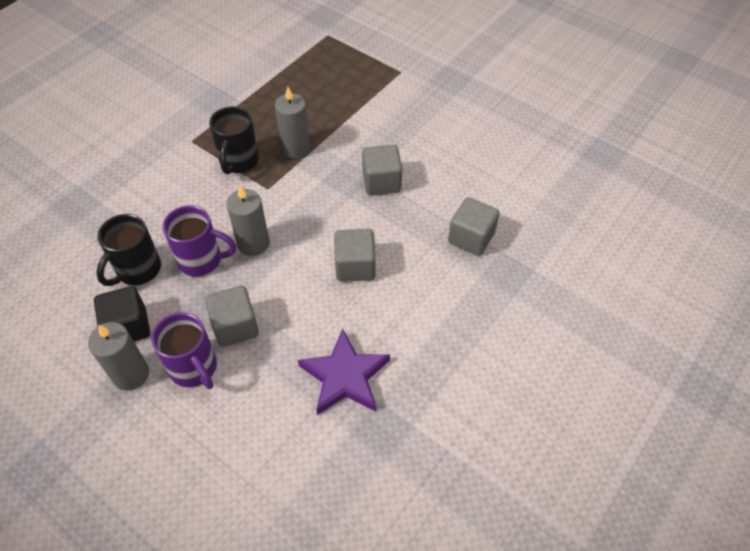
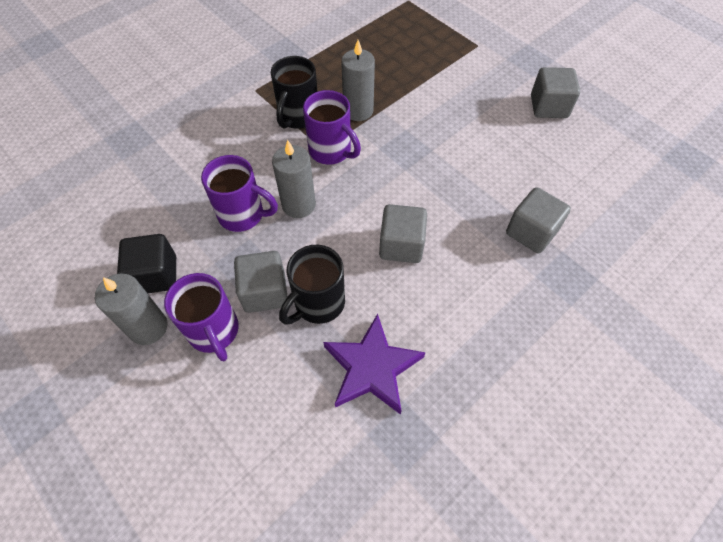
camera: 10 degrees right, 5 degrees up
black mug [96,214,161,286] -> black mug moved to [279,245,345,325]
grey cube [362,145,402,195] -> grey cube moved to [531,67,580,118]
none -> purple mug [303,90,361,165]

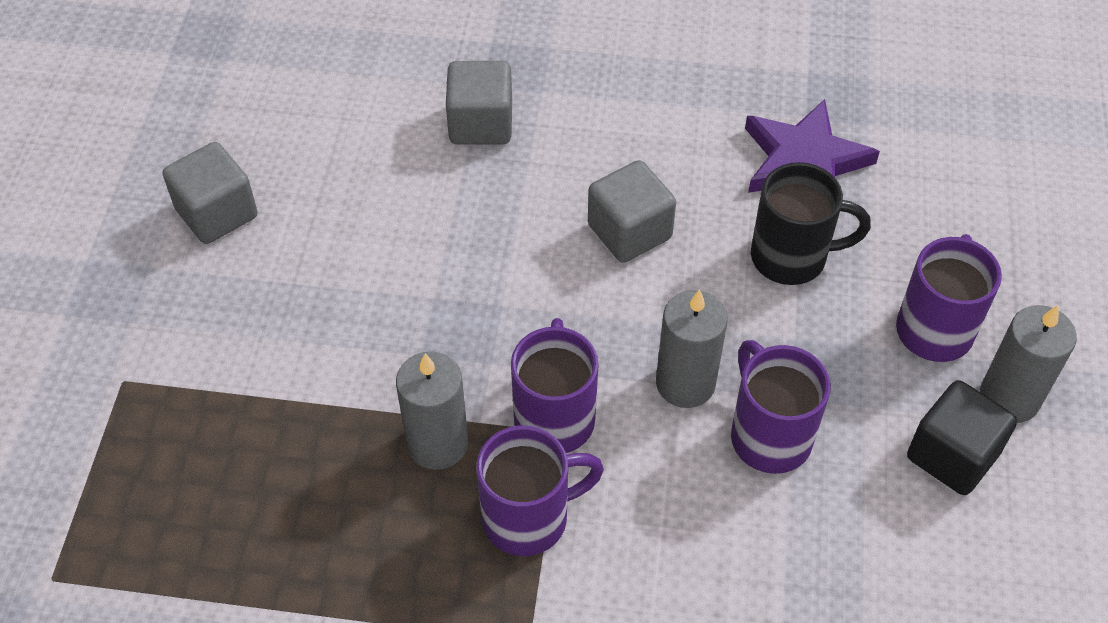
camera: 130 degrees left, 5 degrees down
grey cube [234,251,287,313] -> none
black mug [271,56,317,129] -> purple mug [476,426,604,556]

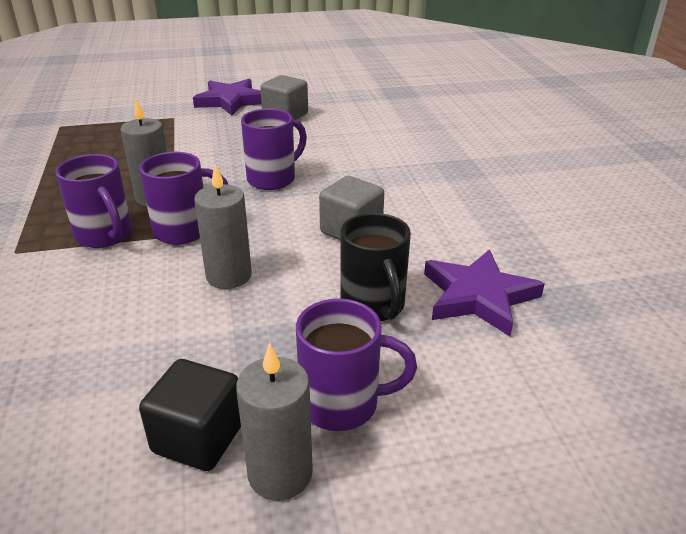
camera: 70 degrees right, 20 degrees down
grey cube [446,61,512,144] -> none
purple mug [731,340,831,474] -> purple mug moved to [241,109,307,190]
none -> purple star [193,79,262,116]

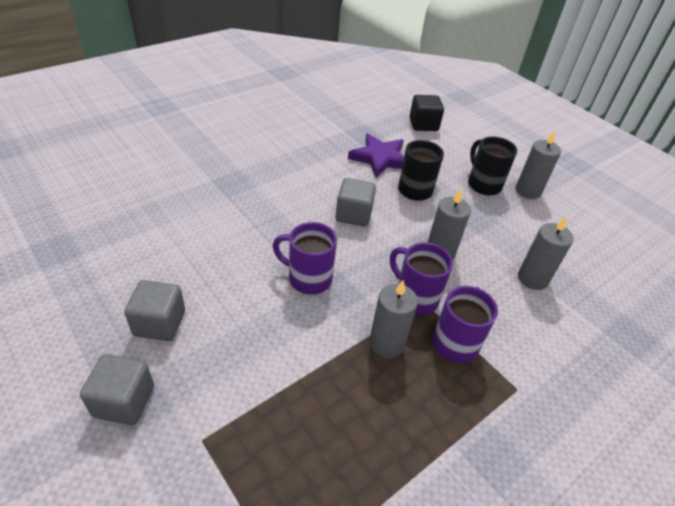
camera: 120 degrees left, 10 degrees up
black cube [139,359,241,471] -> black cube moved to [410,95,444,131]
purple star [193,79,262,116] -> grey cube [80,354,154,425]
purple mug [296,299,417,431] -> black mug [468,136,517,195]
none -> grey candle [518,217,574,290]

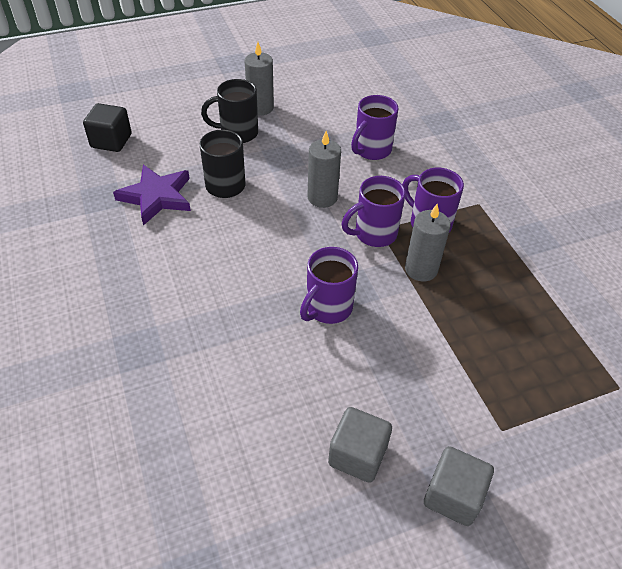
camera: 70 degrees left, 5 degrees up
grey cube [335,178,376,227] -> none
grey candle [518,217,574,290] -> purple mug [351,95,398,160]

